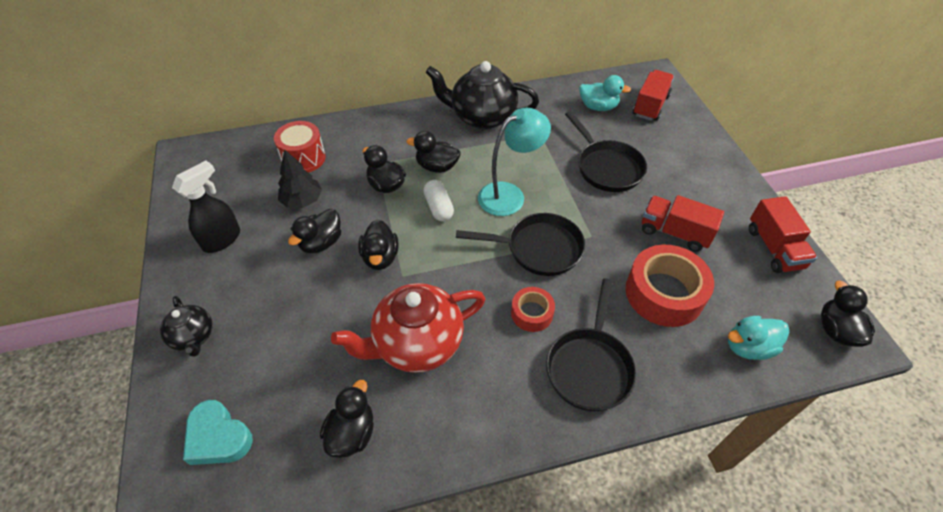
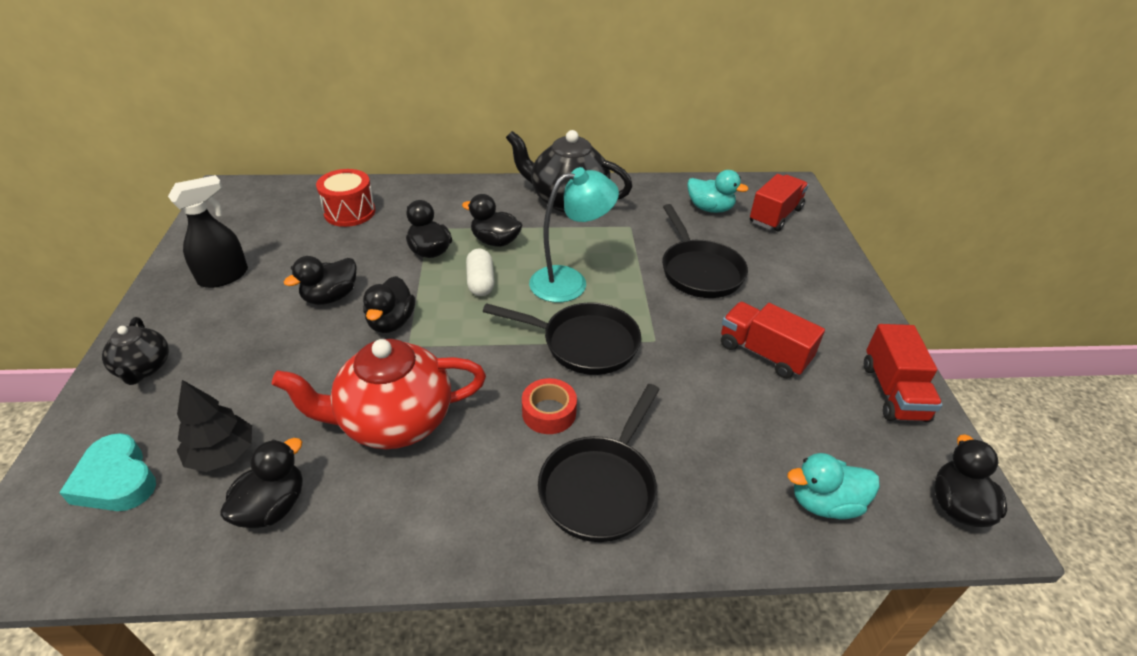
camera: 10 degrees right, 10 degrees down
black tree [278,149,322,208] -> black tree moved to [177,380,252,472]
red tape [625,245,714,327] -> none

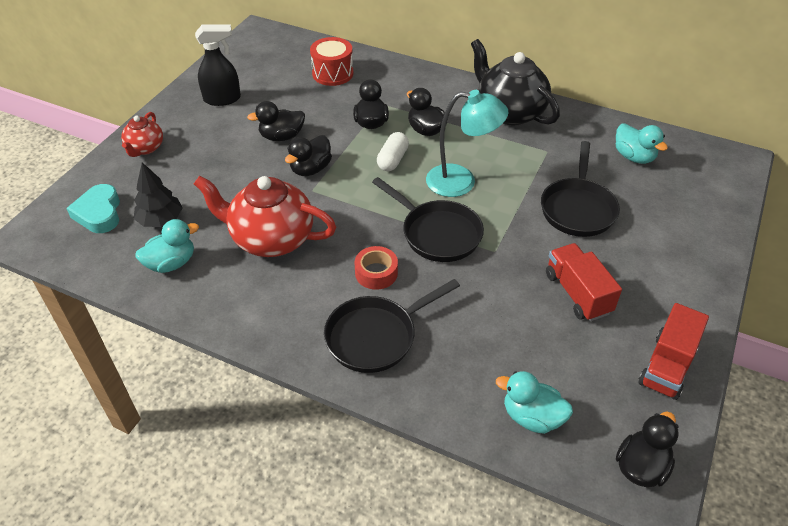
camera: 30 degrees right, 5 degrees up
black teapot [102,317,169,385] -> red teapot [121,112,163,157]
black duck [220,438,303,528] -> turquoise duck [136,219,199,273]
red truck [750,174,809,232] -> none

